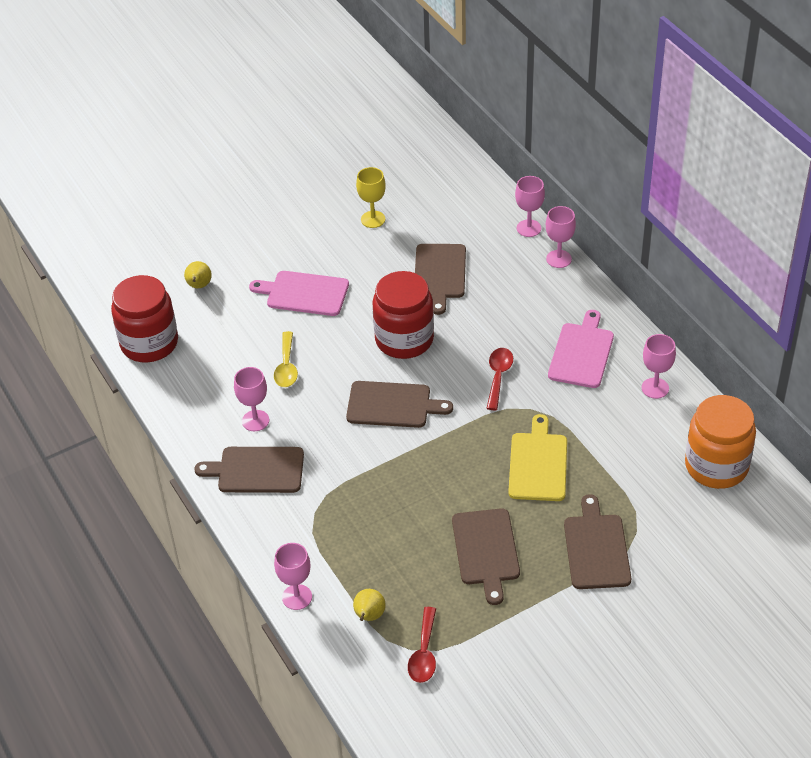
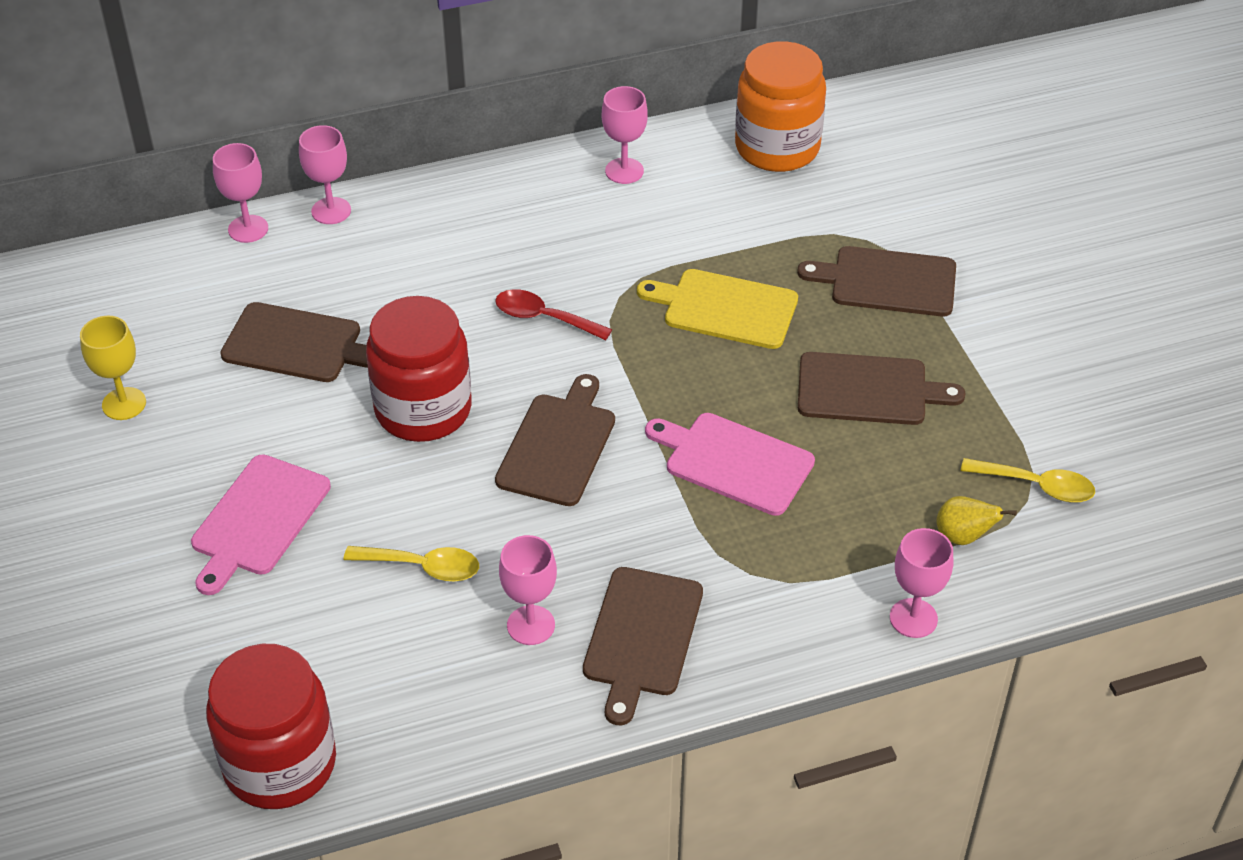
camera: 80 degrees left, 0 degrees up
yellow pear [184,261,212,288] -> none
red spoon [408,607,436,683] -> yellow spoon [960,458,1095,503]
pink cutting board [548,310,614,388] -> pink cutting board moved to [645,413,815,516]

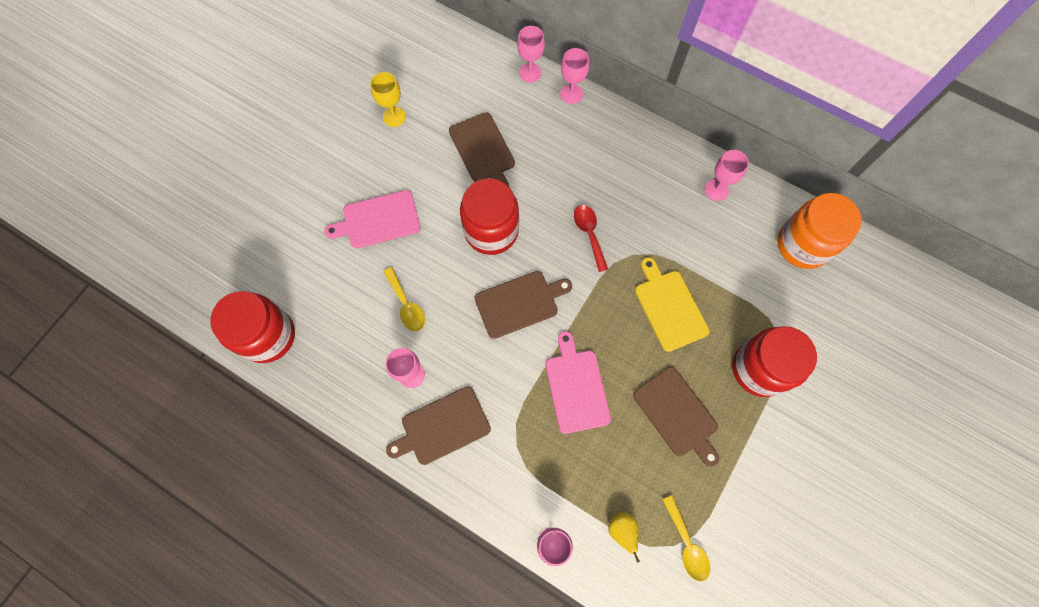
camera: 50 degrees right, 25 degrees up
brown cutting board [797,246,956,317] -> red jar [732,326,817,397]

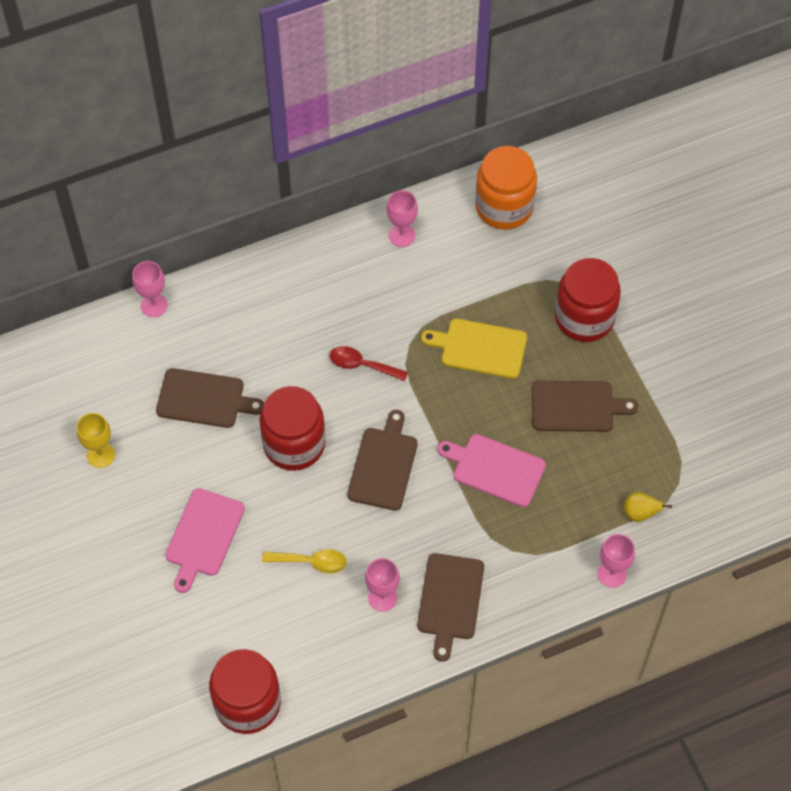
camera: 55 degrees left, 10 degrees down
pink goblet [560,48,589,104] -> none
yellow spoon [662,495,710,581] -> none

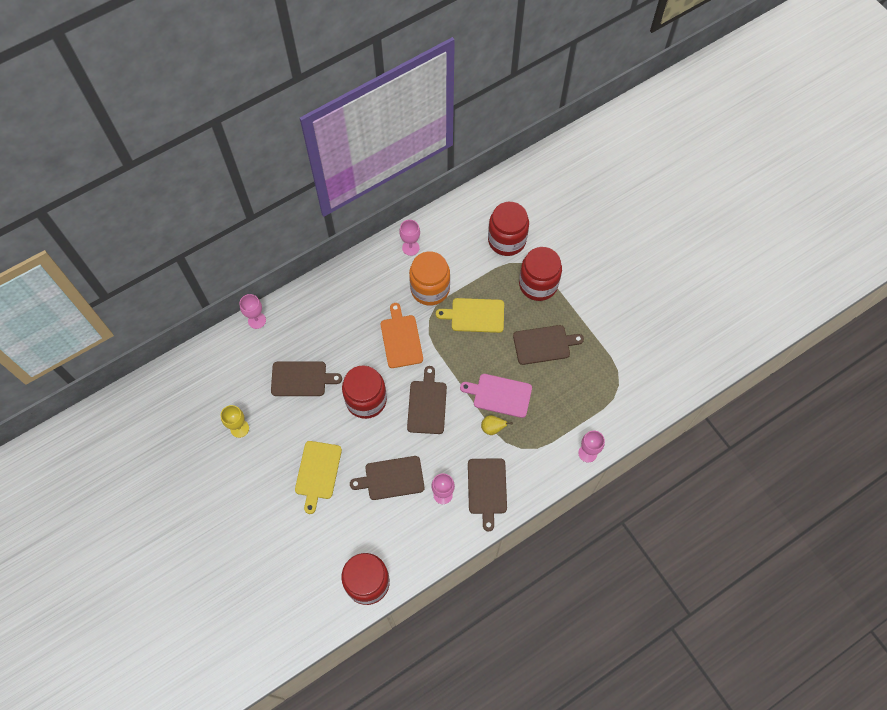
camera: 10 degrees left, 5 degrees up
pink cutting board [165,488,245,593] -> yellow cutting board [295,441,342,514]
yellow spoon [262,549,347,573] -> brown cutting board [350,456,425,500]
red spoon [330,346,408,381] -> orange cutting board [381,303,423,368]
orange jar [475,146,537,230] -> orange jar moved to [409,251,450,306]
yellow pear [623,492,672,522] -> yellow pear moved to [481,415,513,435]
none -> red jar [488,202,529,256]

